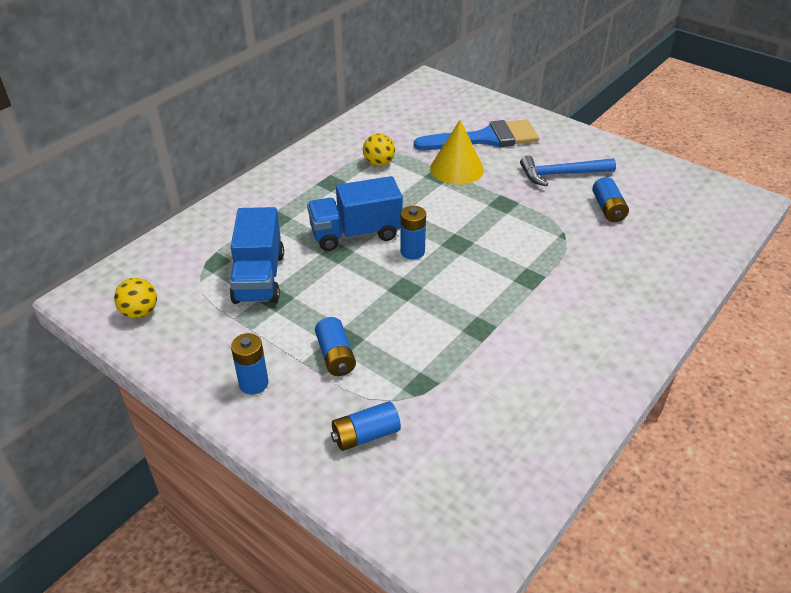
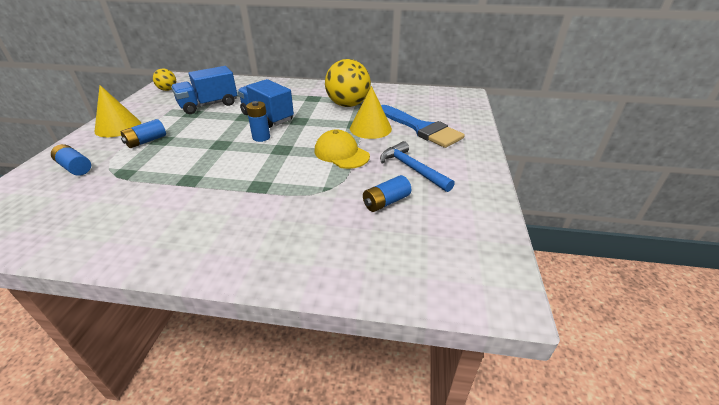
camera: 60 degrees right, 5 degrees down
blue battery [231,333,268,395] -> yellow cone [94,85,141,137]
yellow ball [363,133,395,166] -> yellow ball [325,59,371,107], size x1.96
none -> yellow cap [315,129,370,169]

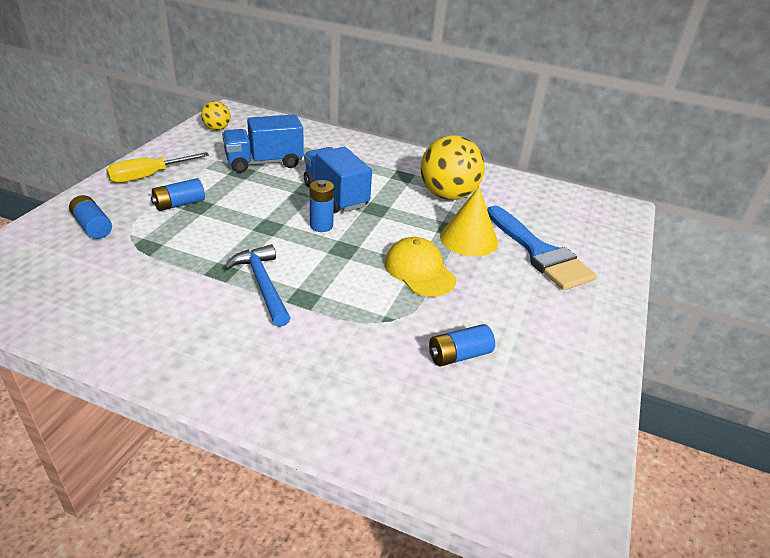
camera: 10 degrees right, 0 degrees up
yellow cone [94,85,141,137] -> yellow screwdriver [106,152,209,183]
blue hammer [380,141,455,192] -> blue hammer moved to [224,244,290,327]

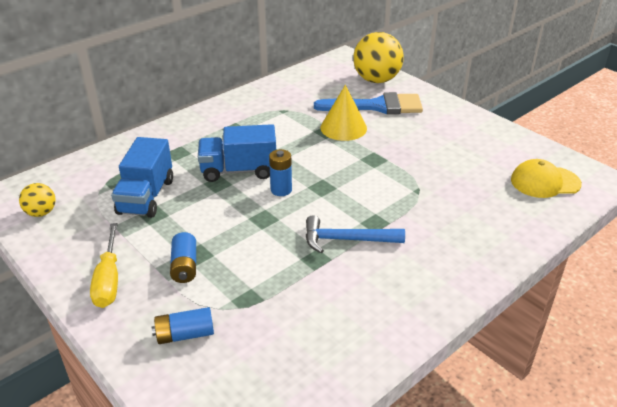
camera: 60 degrees left, 0 degrees up
yellow cap [384,237,456,297] -> yellow cap moved to [511,159,582,198]
yellow ball [421,135,485,200] -> yellow ball moved to [353,32,404,83]
blue battery [429,324,495,366] -> none

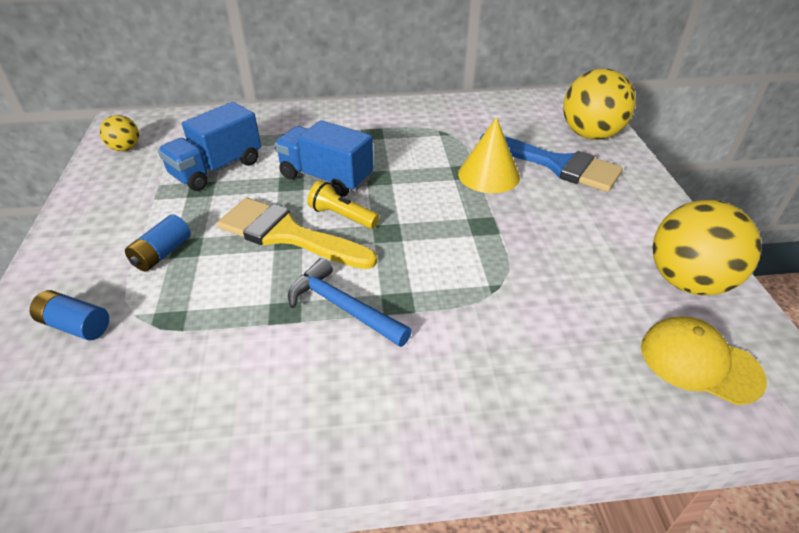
camera: 35 degrees right, 5 degrees up
yellow screwdriver [90,223,118,308] -> none
blue battery [269,149,292,196] -> yellow flashlight [307,180,379,229]
none -> yellow brush [217,198,377,269]
none -> yellow ball [652,200,761,295]

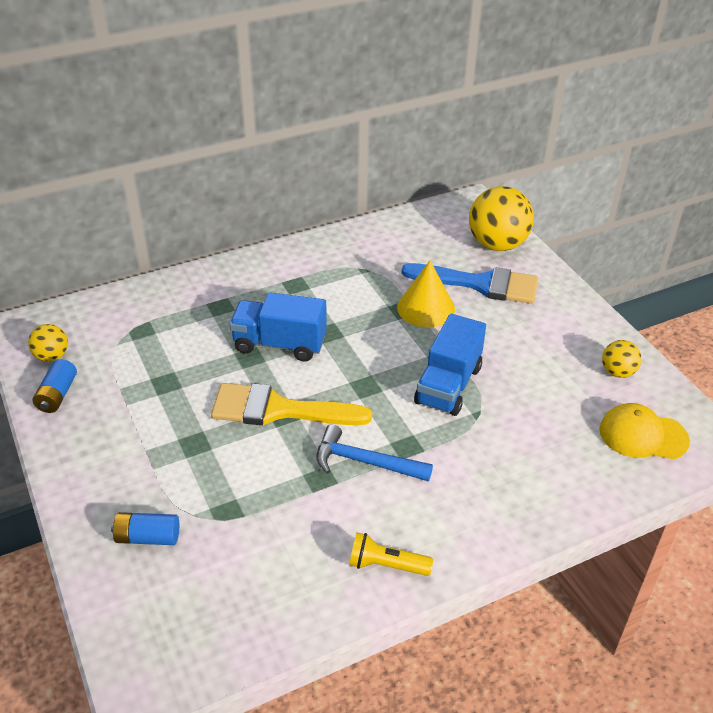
camera: 20 degrees left, 0 degrees up
blue battery [125,215,191,272] -> blue battery moved to [33,359,77,413]
blue truck [158,102,261,191] -> blue truck moved to [414,314,486,416]
yellow flashlight [307,180,379,229] -> yellow flashlight moved to [349,532,433,576]
yellow ball [652,200,761,295] -> yellow ball [602,340,642,378], size x0.51

